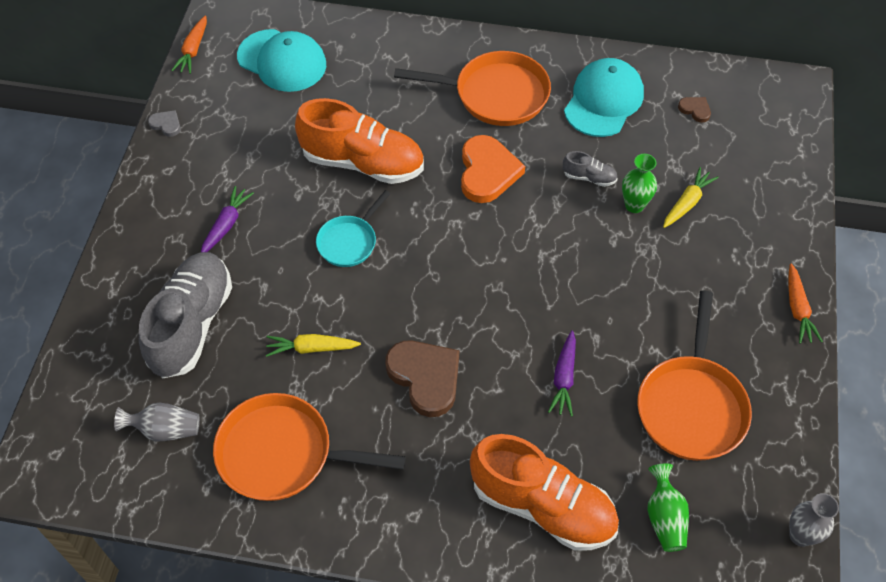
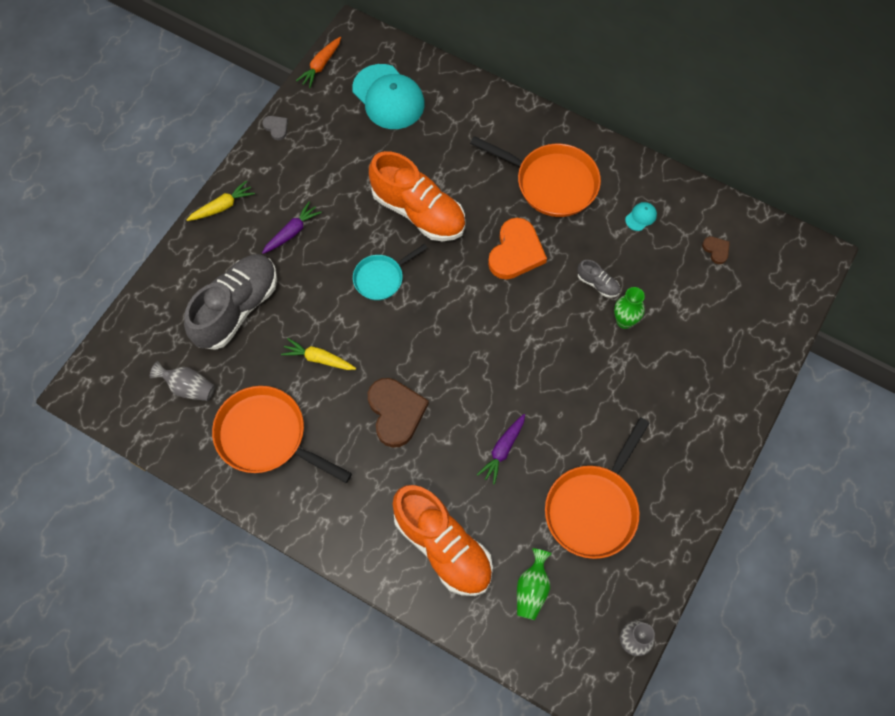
camera: 20 degrees right, 10 degrees up
turquoise cap [564,58,644,137] -> turquoise cap [625,202,657,231], size x0.40
yellow carrot [663,167,719,228] -> yellow carrot moved to [186,181,255,221]
orange carrot [788,264,823,344] -> none

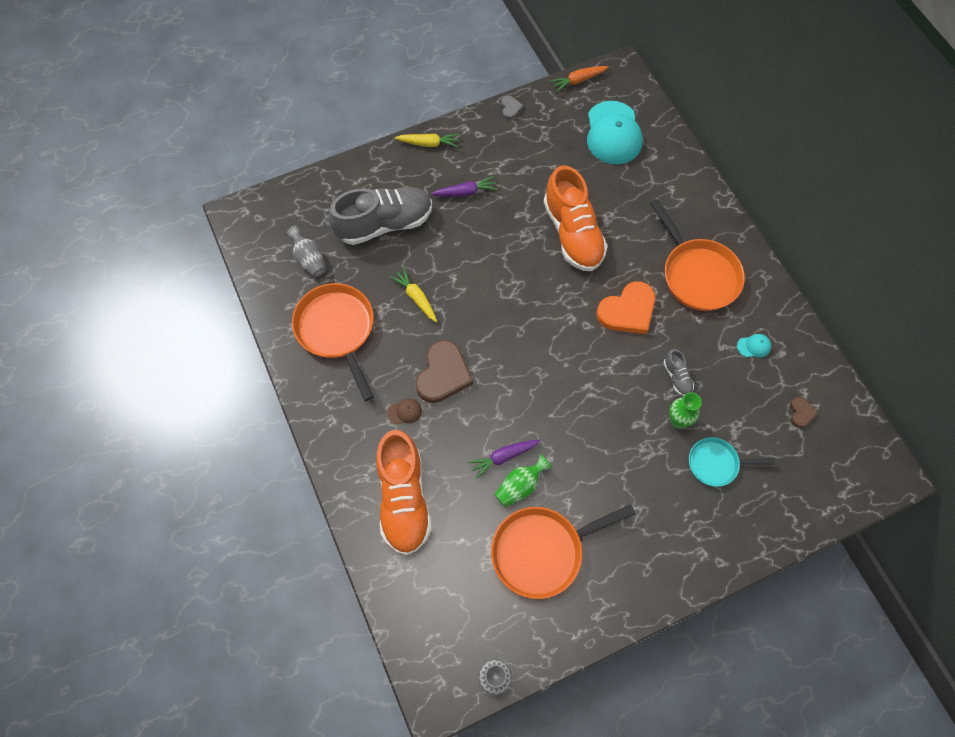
camera: 35 degrees right, 0 degrees up
turquoise pan [353,244,427,300] -> turquoise pan moved to [689,437,775,487]
green vase [517,548,552,620] -> green vase moved to [494,454,552,507]
none -> brown cap [387,399,422,424]

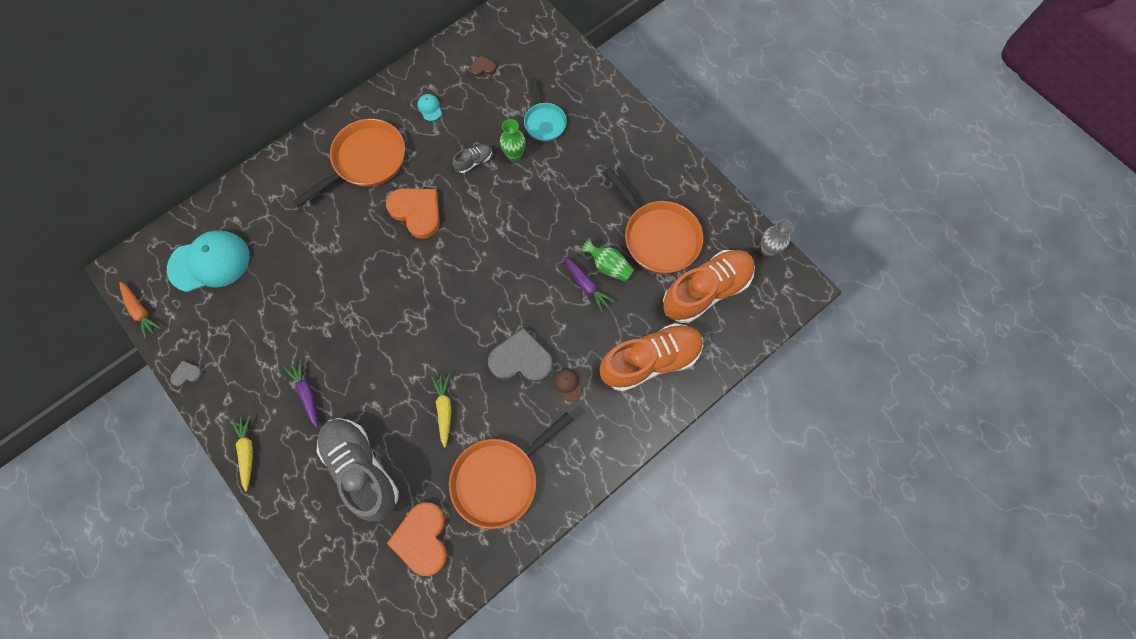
camera: 105 degrees left, 5 degrees up
grey vase [285,225,326,277] -> orange heart [387,502,447,576]
yellow carrot [390,267,437,322] -> yellow carrot turned 135 degrees clockwise [431,374,451,448]
brown heart [415,340,473,403] -> grey heart [488,328,553,382]
orange shoe [543,165,608,271] -> orange shoe moved to [663,250,755,323]

